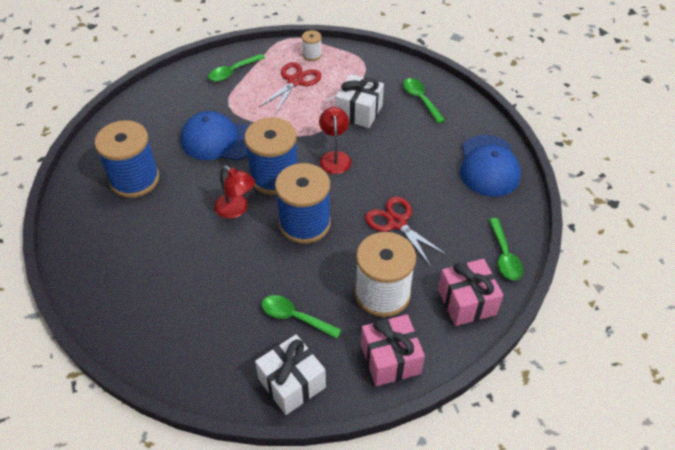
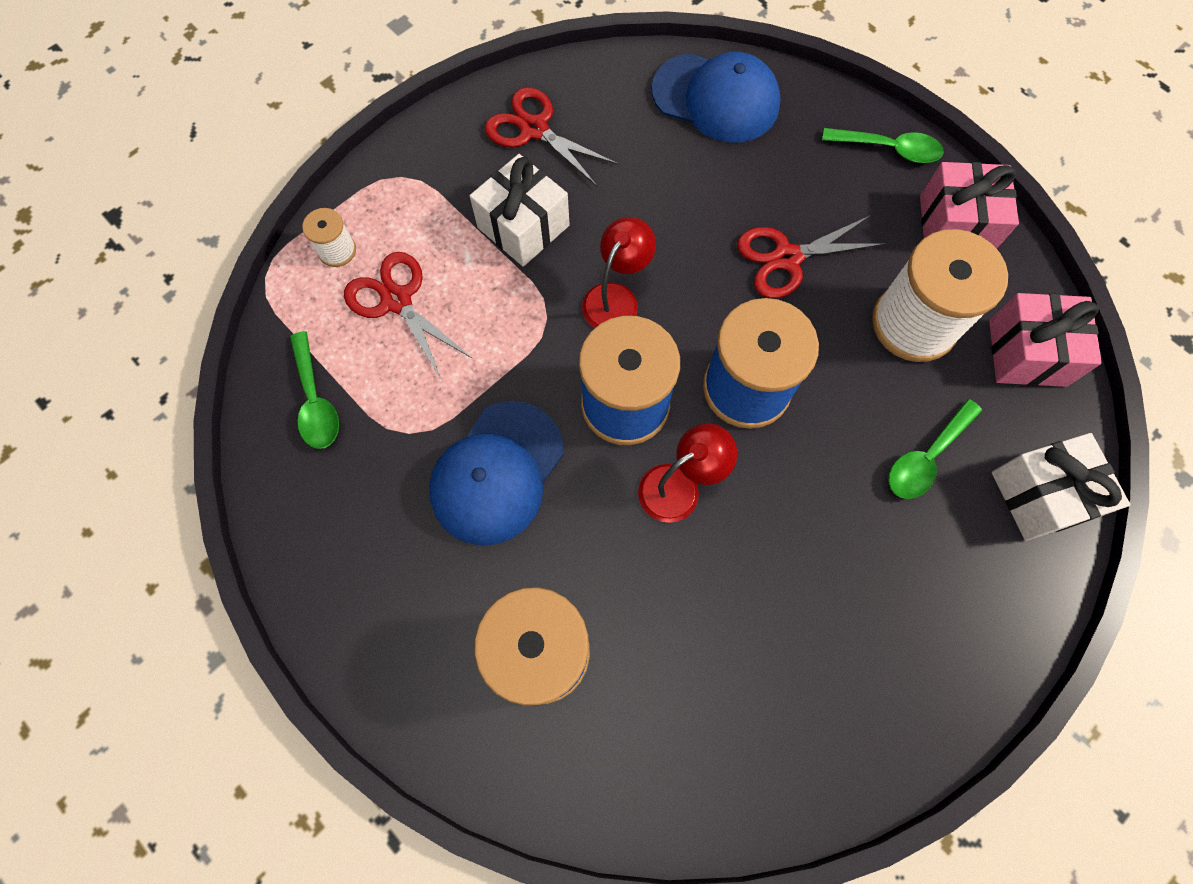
camera: 70 degrees left, 20 degrees up
red lamp [319,107,351,174] -> red lamp turned 105 degrees clockwise [582,217,656,328]
green spoon [403,78,445,124] -> red scissors [485,87,619,186]

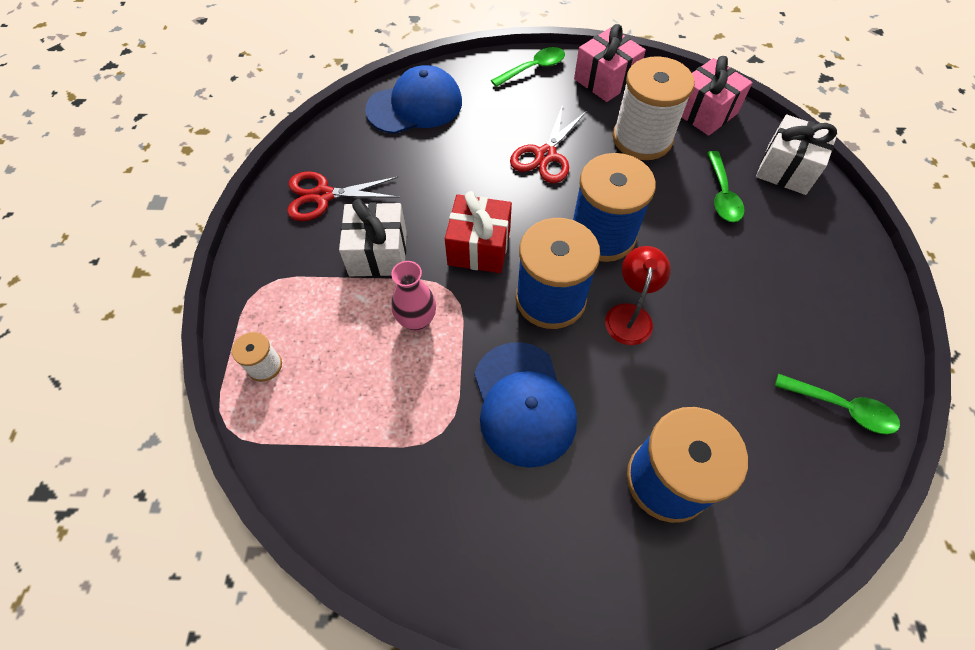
camera: 45 degrees left, 10 degrees down
green spoon [290,331,339,449] -> green spoon moved to [775,374,900,434]
red scissors [344,252,473,379] -> none
red lamp [582,217,656,328] -> red gift [445,191,512,273]
none -> pink vase [391,261,436,332]

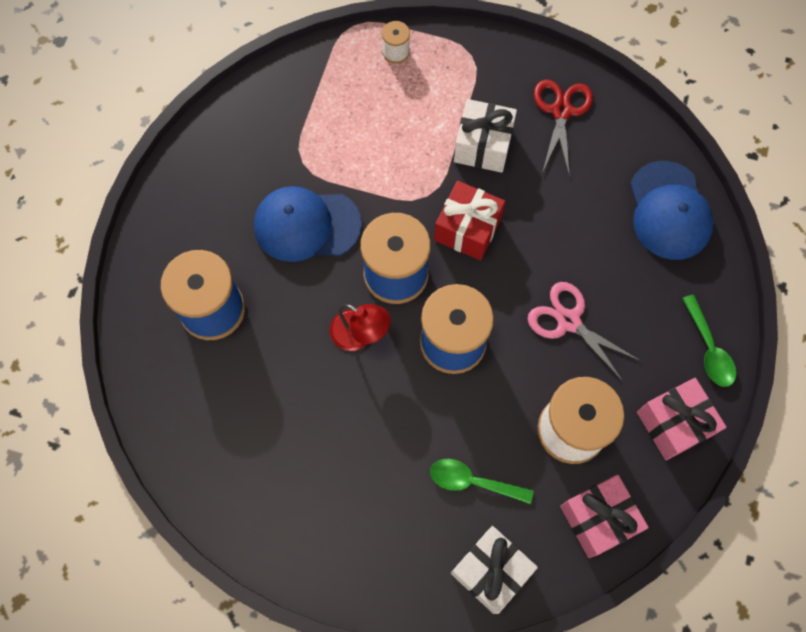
camera: 105 degrees right, 10 degrees up
pink vase [391,261,436,332] -> none
red scissors [510,107,586,183] -> pink scissors [527,282,641,381]
green spoon [775,374,900,434] -> none

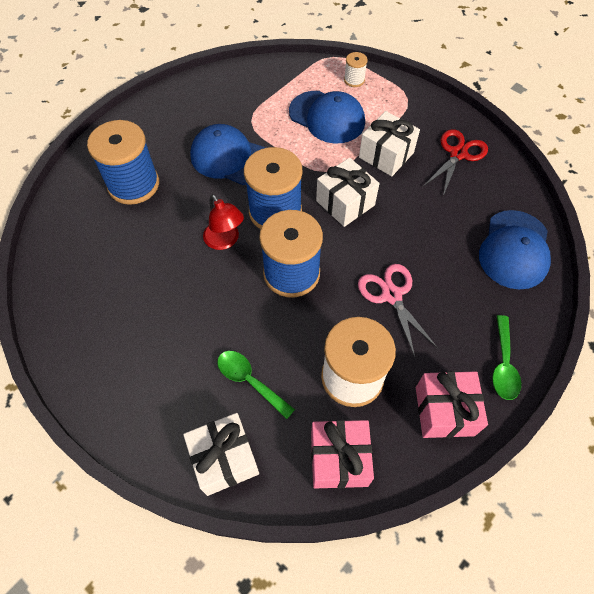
camera: 25 degrees right, 10 degrees down
red gift [434,181,505,261] -> white gift [316,158,380,227]
none -> blue cap [289,91,365,144]

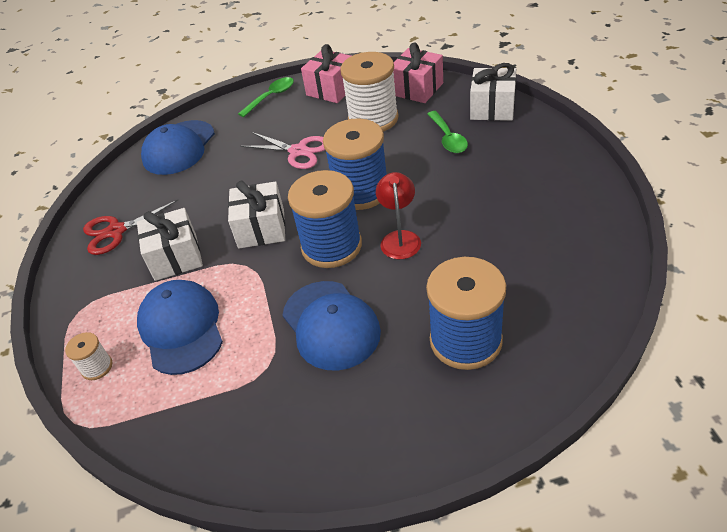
camera: 140 degrees left, 15 degrees down
pink scissors [358,264,438,357] -> pink scissors turned 75 degrees counterclockwise [240,132,325,169]
blue cap [479,210,551,289] -> blue cap turned 150 degrees clockwise [141,120,215,175]

